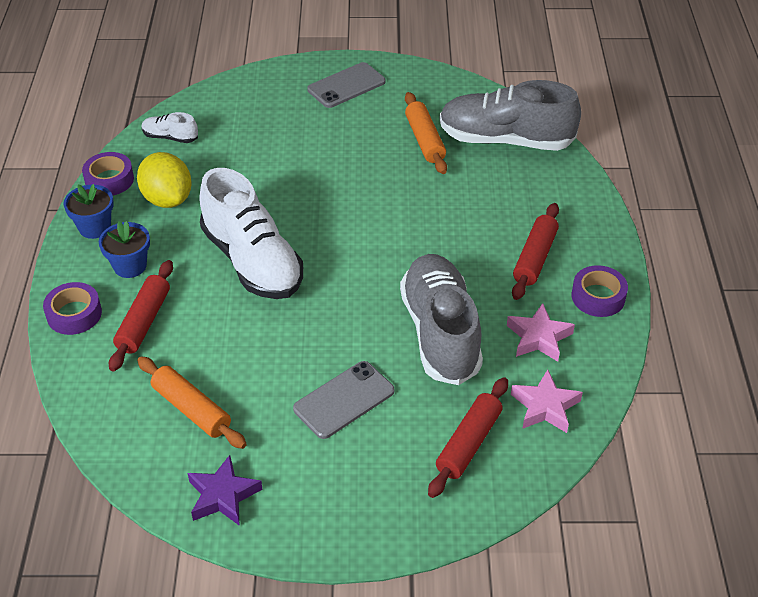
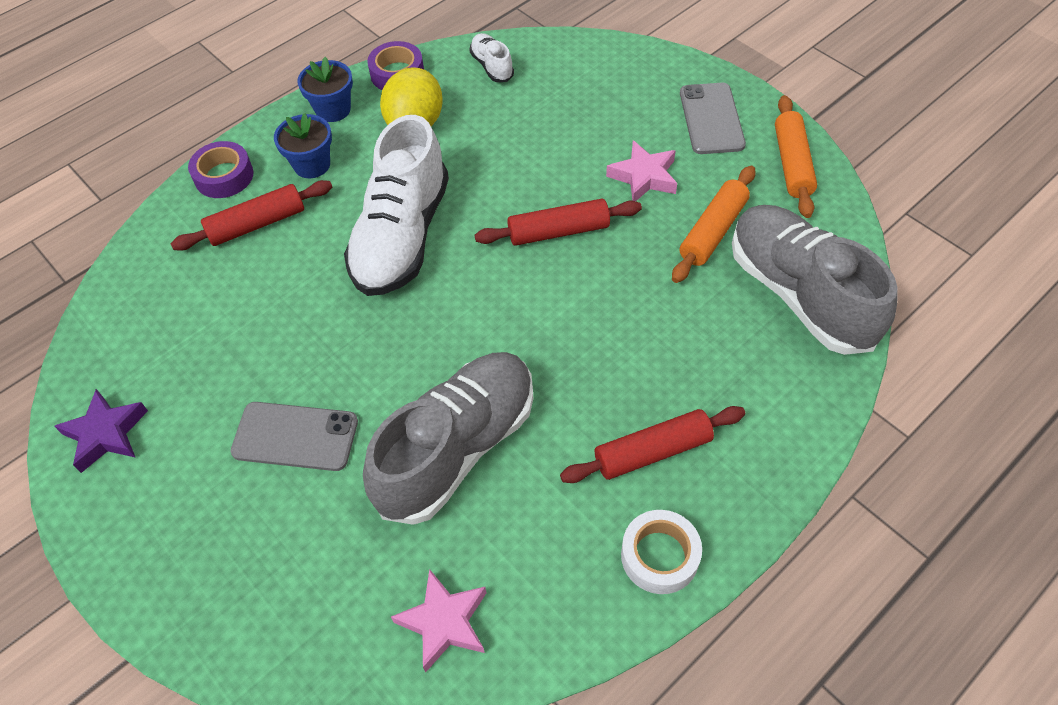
camera: 50 degrees right, 10 degrees up
orange rolling pin [137,356,247,449] -> orange rolling pin moved to [775,95,817,218]
grey phone [307,62,385,108] -> grey phone turned 75 degrees clockwise [680,83,746,154]
red rolling pin [428,377,508,498] -> red rolling pin moved to [475,199,642,246]
pink star [507,303,575,362] -> pink star moved to [606,140,677,201]
purple tape [572,265,628,317] -> white tape [621,510,702,594]

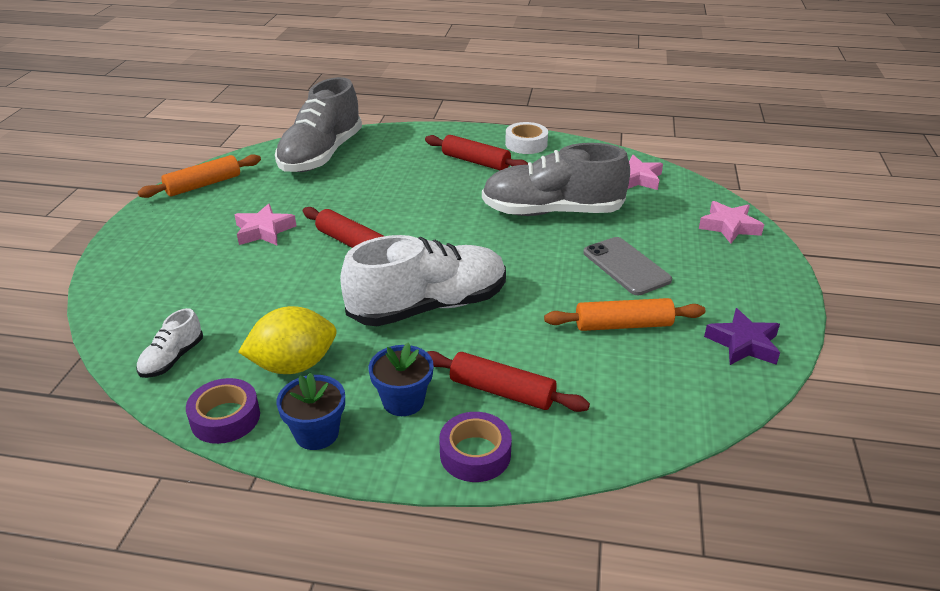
camera: 130 degrees left, 20 degrees down
orange rolling pin [672,166,756,283] -> orange rolling pin moved to [544,298,705,331]
grey phone [680,83,746,154] -> none
none -> pink star [699,201,764,244]

